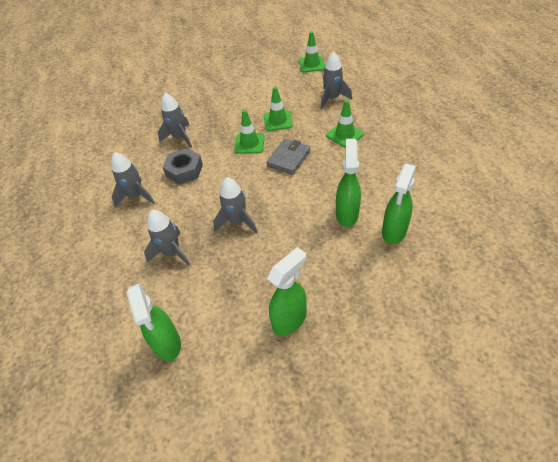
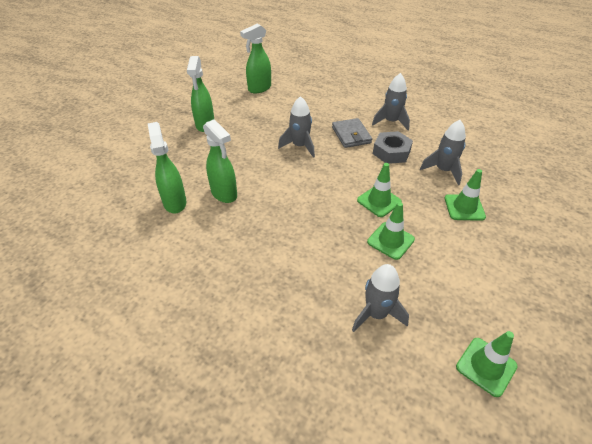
camera: 130 degrees right, 5 degrees down
green spray bottle [126,283,181,362] -> green spray bottle turned 60 degrees counterclockwise [240,24,271,93]
grey rocket [144,210,191,266] -> none
grey wallet [266,139,310,175] -> grey wallet moved to [332,118,372,148]
green traffic cone [326,100,364,147] -> green traffic cone moved to [445,169,486,221]

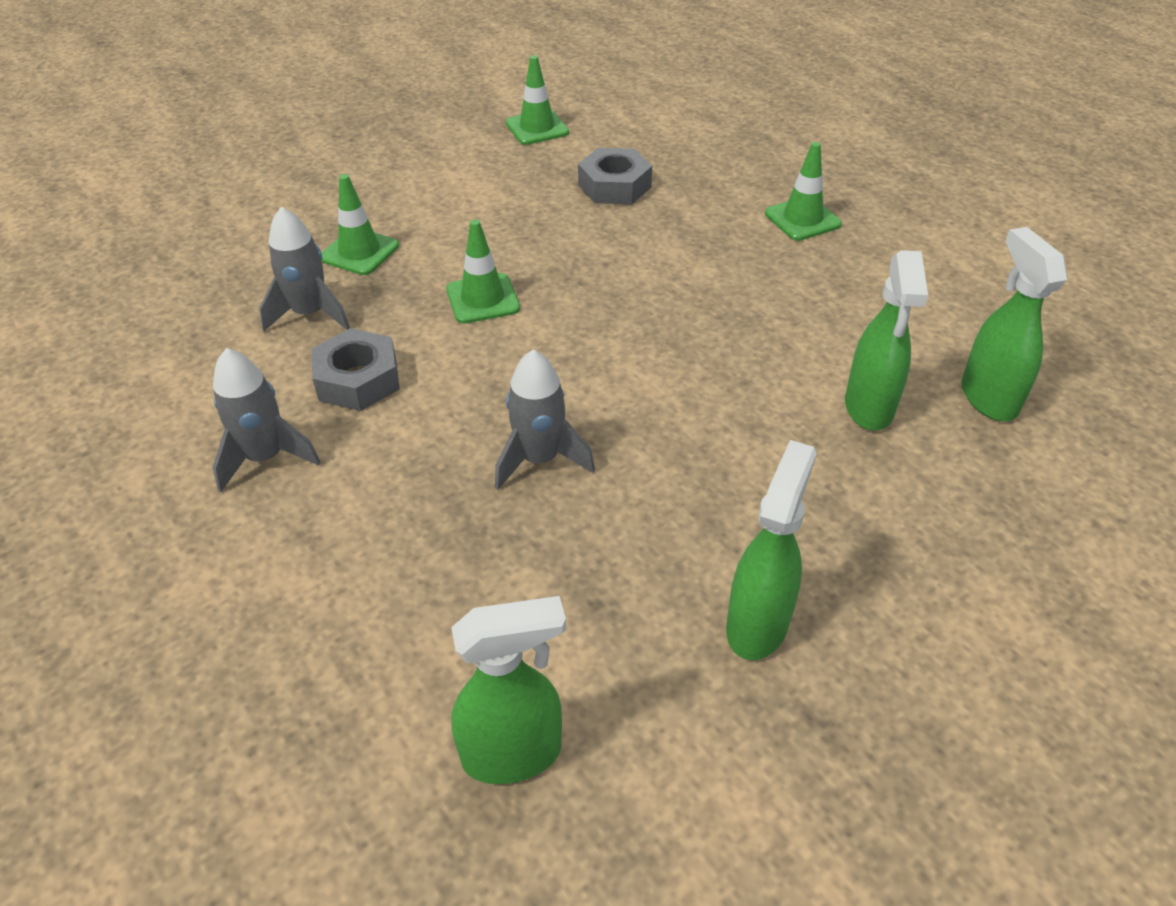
camera: 155 degrees left, 0 degrees up
green spray bottle [203,119,237,203] -> green spray bottle moved to [961,227,1067,421]
grey wallet [332,118,372,148] -> none
grey rocket [352,264,409,332] -> grey nut [578,148,652,204]
green traffic cone [367,202,415,260] -> green traffic cone moved to [765,142,842,241]

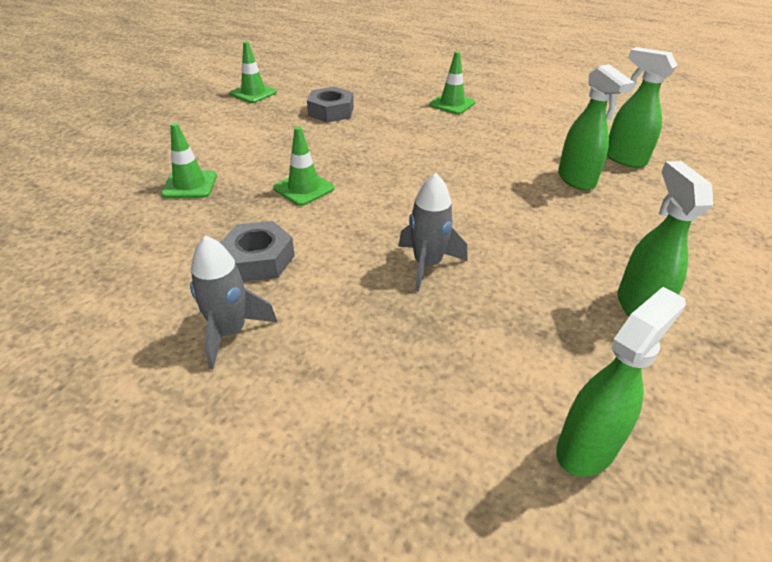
camera: 30 degrees left, 5 degrees down
grey rocket [259,207,350,331] -> none

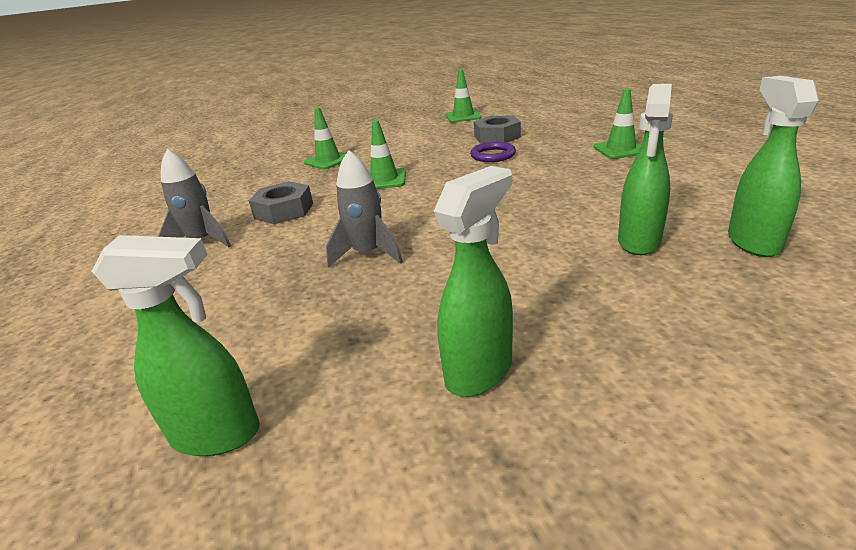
camera: 50 degrees right, 10 degrees down
none -> purple ring [470,142,516,162]

